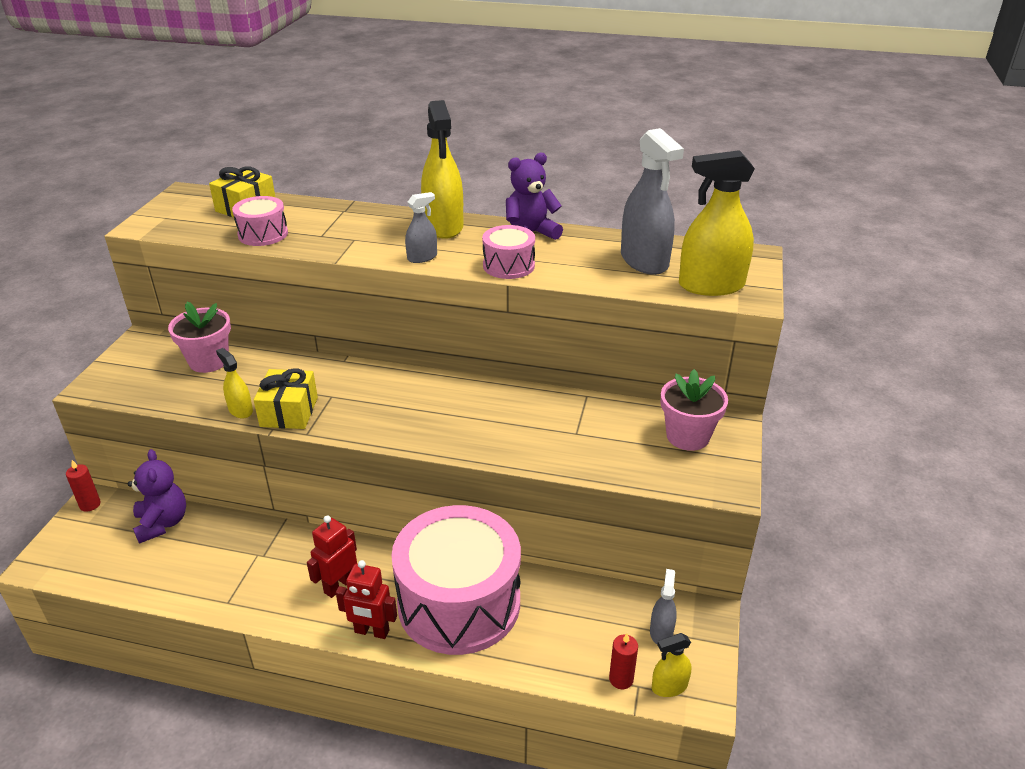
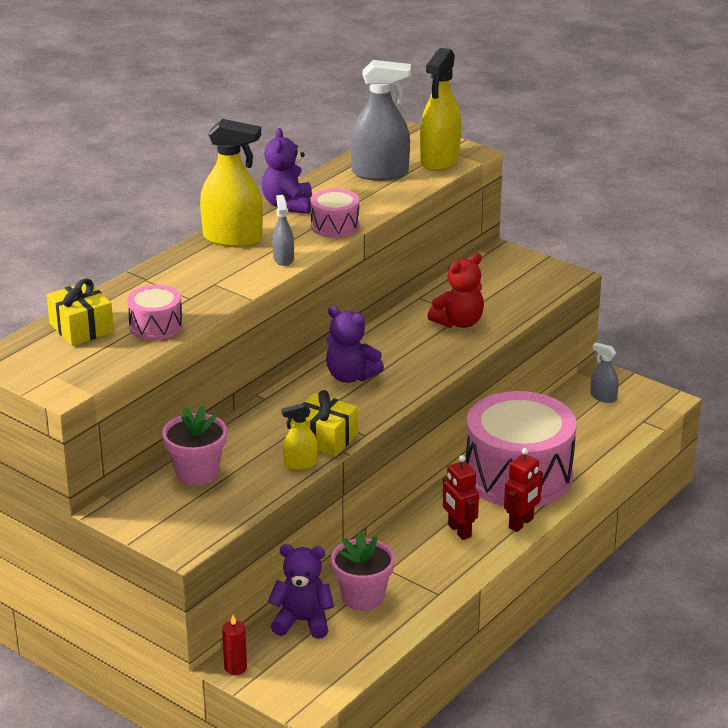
camera: 65 degrees left, 5 degrees down
red candle [609,633,638,689] -> none
yellow spray bottle [652,633,691,697] -> none
pink flower pot [661,369,728,451] -> pink flower pot moved to [331,531,395,611]
none -> purple teddy bear [326,306,384,383]
none -> red teddy bear [427,253,484,328]

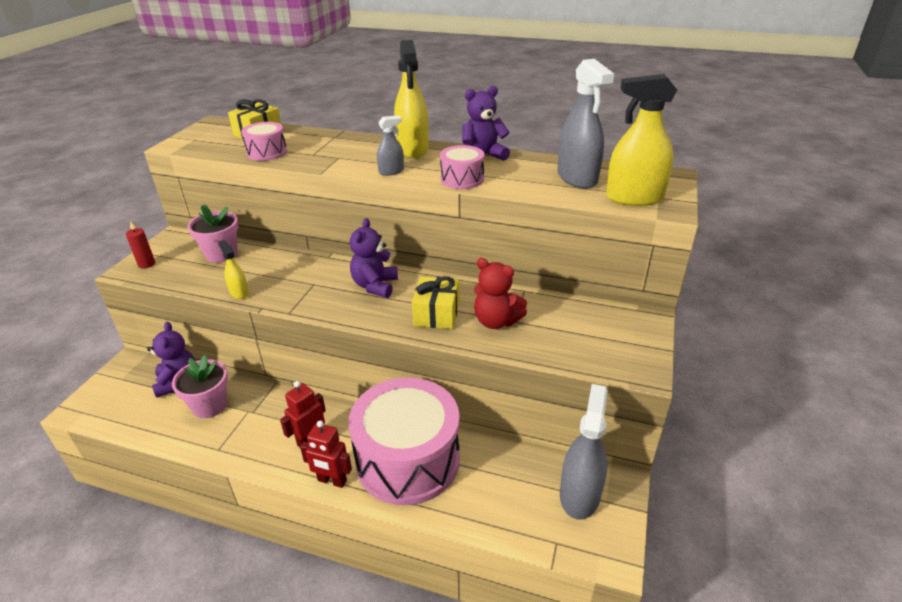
camera: 70 degrees right, 5 degrees up
red candle [222,615,247,675] -> red candle moved to [126,221,155,268]
yellow gift [291,390,358,457] -> yellow gift moved to [412,276,459,329]
grey spray bottle [591,342,619,403] -> grey spray bottle [560,384,608,520], size x1.96

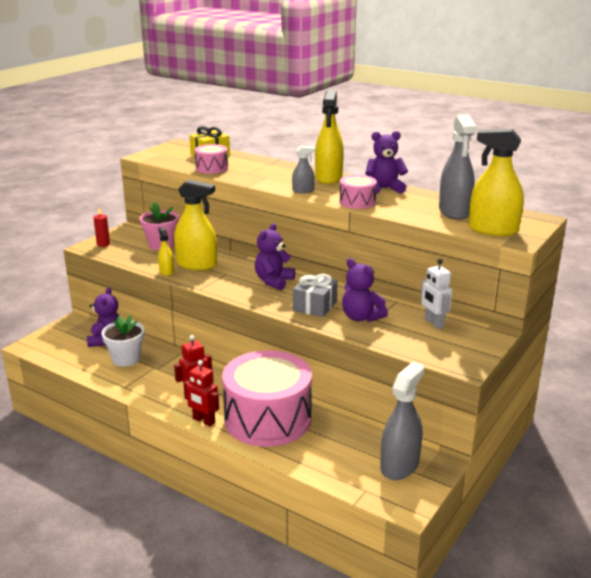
camera: 15 degrees right, 10 degrees down
pink flower pot [172,355,228,418] -> white flower pot [102,315,144,367]
yellow gift [412,276,459,329] -> grey gift [293,274,338,317]
red teddy bear [474,258,527,329] -> purple teddy bear [342,258,388,322]
none -> yellow spray bottle [174,179,217,270]
none -> white robot [421,259,452,329]

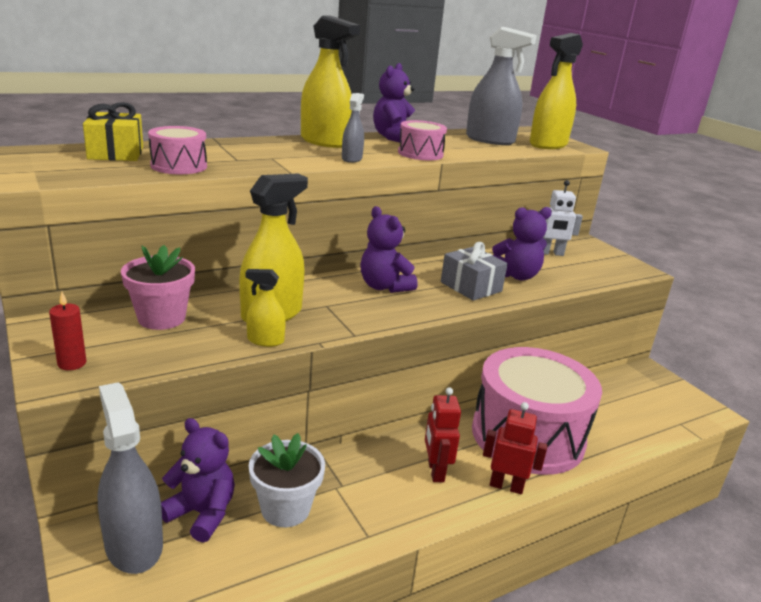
camera: 65 degrees left, 0 degrees up
red robot [184,360,219,426] -> red robot turned 135 degrees counterclockwise [483,402,547,494]
grey spray bottle [380,362,424,480] -> grey spray bottle moved to [97,382,163,574]

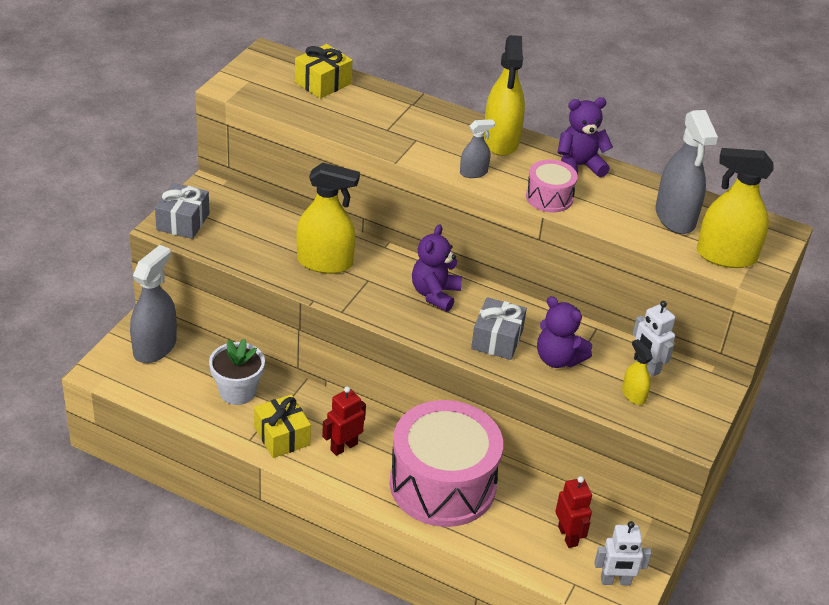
camera: 55 degrees right, 15 degrees up
red candle [49,292,86,370] -> grey gift [155,183,209,239]
pink flower pot [121,245,195,330] -> none
pink drum [148,126,207,174] -> none
purple teddy bear [161,418,235,543] -> none
yellow spray bottle [245,269,286,347] -> yellow spray bottle moved to [622,339,652,405]
red robot [483,402,547,494] -> red robot moved to [555,476,592,548]
none -> yellow gift [254,394,311,458]
none -> white robot [594,521,651,585]

